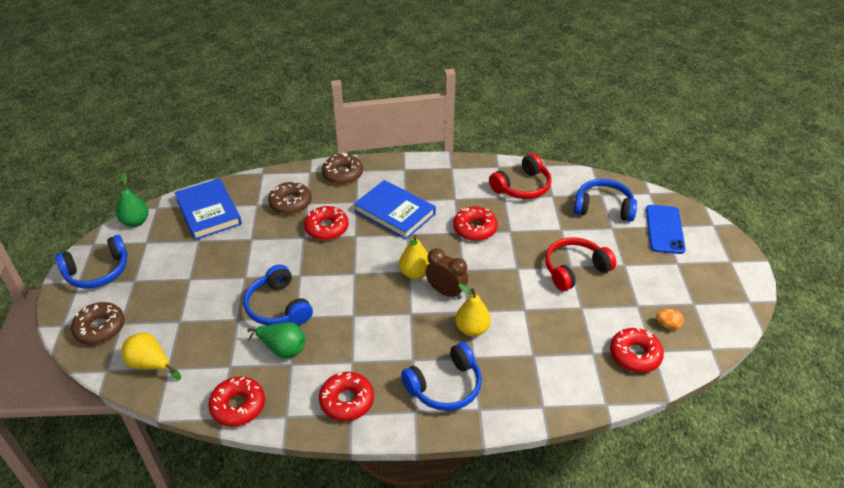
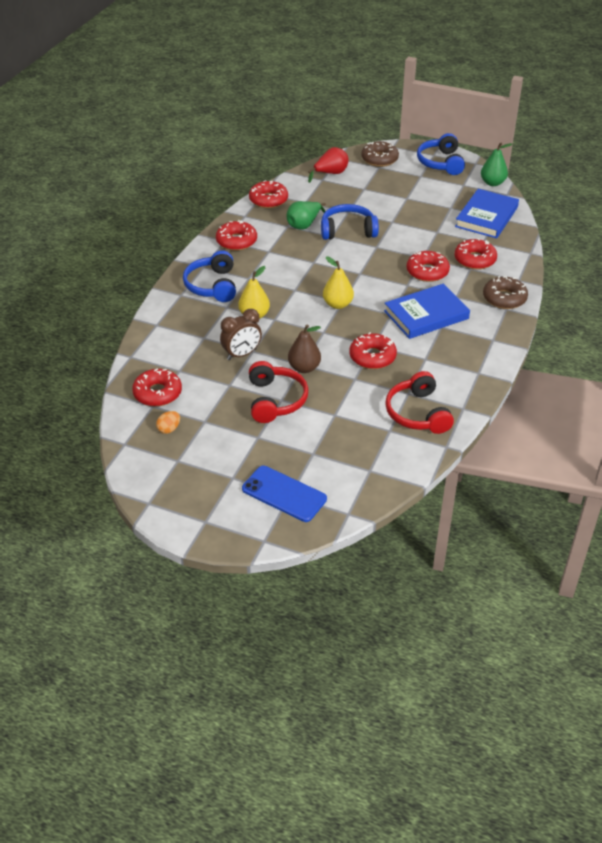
camera: 115 degrees right, 0 degrees up
yellow pear [122,333,181,380] -> red pear [308,147,349,183]
blue book [175,178,242,240] -> blue book turned 60 degrees counterclockwise [455,189,519,238]
brown donut [268,182,312,214] -> red donut [455,238,497,270]
brown clock [426,248,468,299] -> brown clock moved to [220,309,262,360]
blue headphones [574,179,637,222] -> none
none -> brown pear [288,324,321,373]

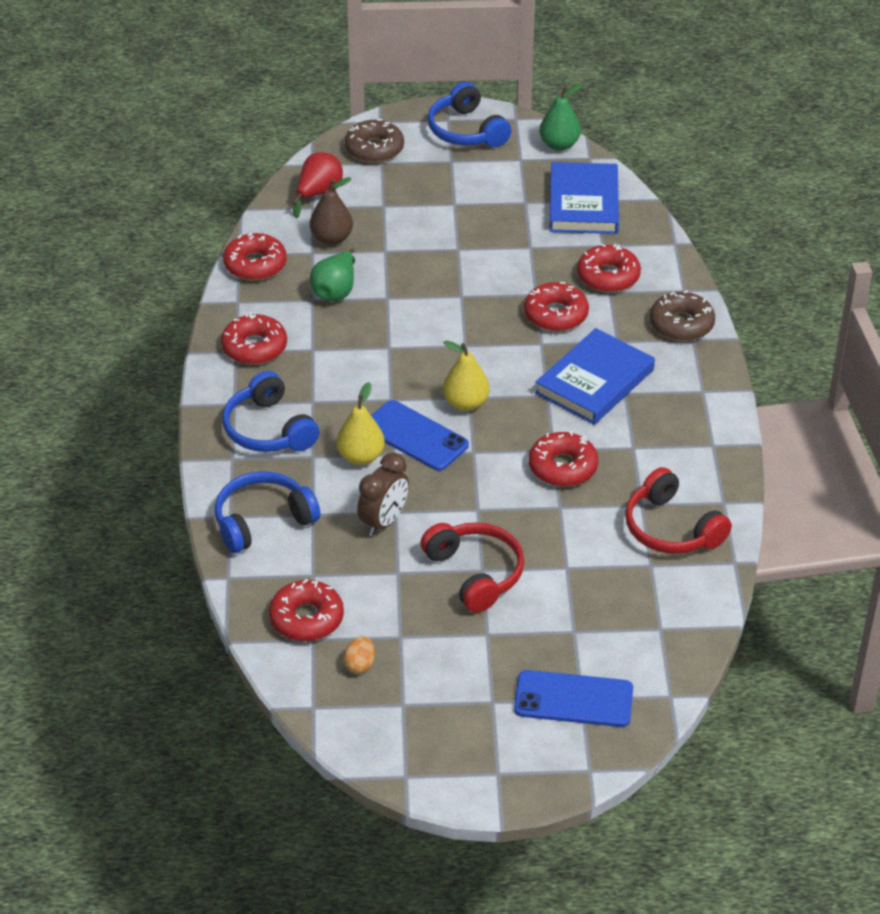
camera: 25 degrees left, 0 degrees up
brown pear [288,324,321,373] -> brown pear moved to [310,177,353,245]
blue headphones [321,204,379,240] -> blue headphones moved to [215,471,320,553]
none -> blue phone [371,400,469,471]

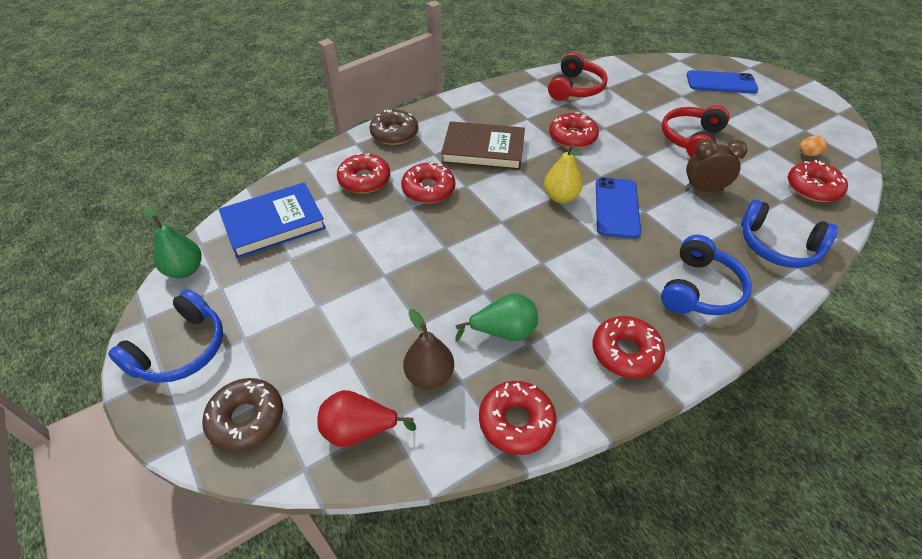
camera: 120 degrees left, 5 degrees up
yellow pear [337,382,385,465] -> none
blue phone [514,670,633,727] -> blue phone turned 60 degrees counterclockwise [687,70,758,94]
blue book [535,328,655,425] -> brown book [441,121,525,170]

